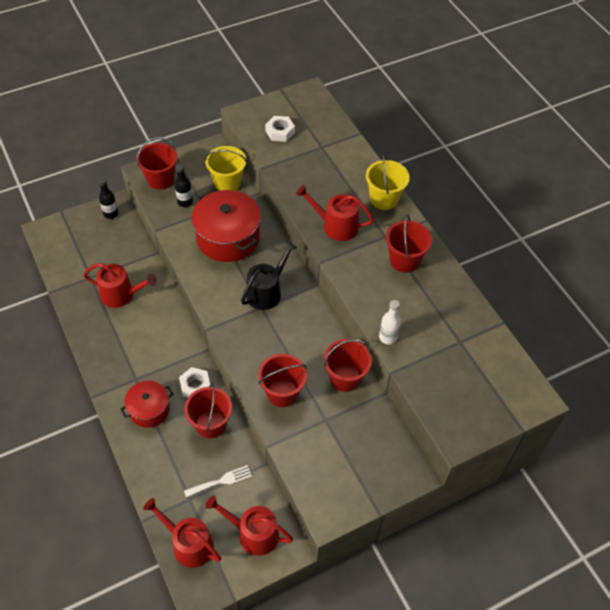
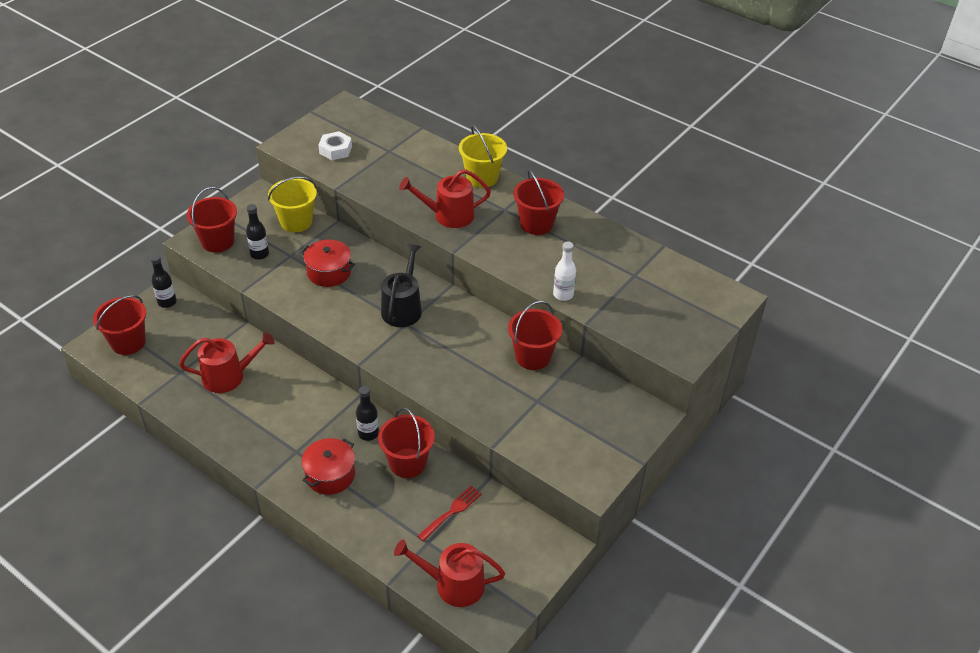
camera: 25 degrees left, 10 degrees down
white nut [179,367,210,398] -> black bottle [356,386,379,441]
white fork [184,465,252,497] -> red fork [417,486,482,542]
red pot [191,190,261,262] -> red pot [301,240,355,287], size x0.59
red watering can [205,495,293,556] -> none
red bucket [258,354,307,407] -> red bucket moved to [93,295,146,355]

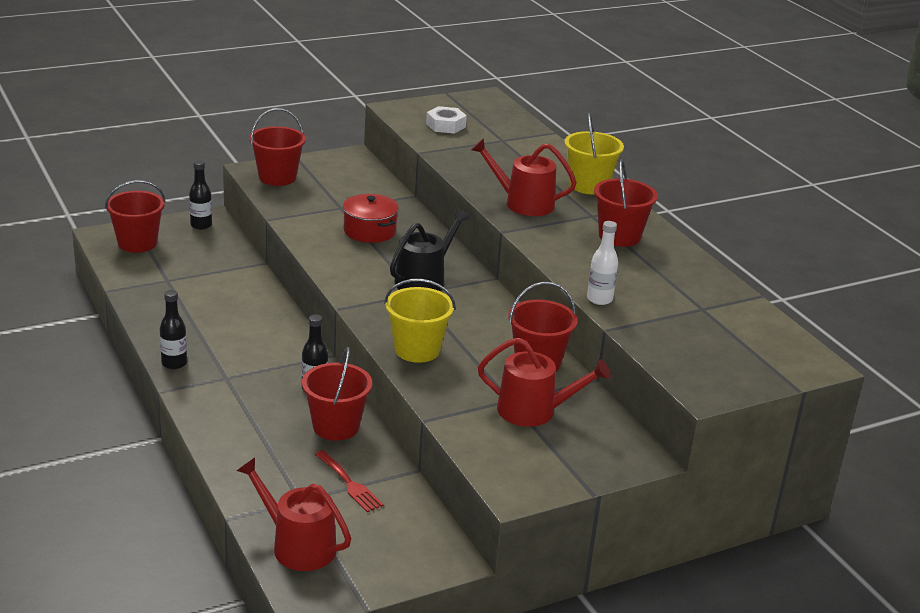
camera: 25 degrees right, 15 degrees down
red watering can [179,332,275,393] -> red watering can moved to [478,337,610,427]
black bottle [246,204,269,260] -> black bottle moved to [160,290,187,369]
yellow bucket [268,177,317,232] -> yellow bucket moved to [384,279,456,363]
red pot [301,438,355,495] -> none
red fork [417,486,482,542] -> red fork turned 75 degrees clockwise [315,450,384,512]

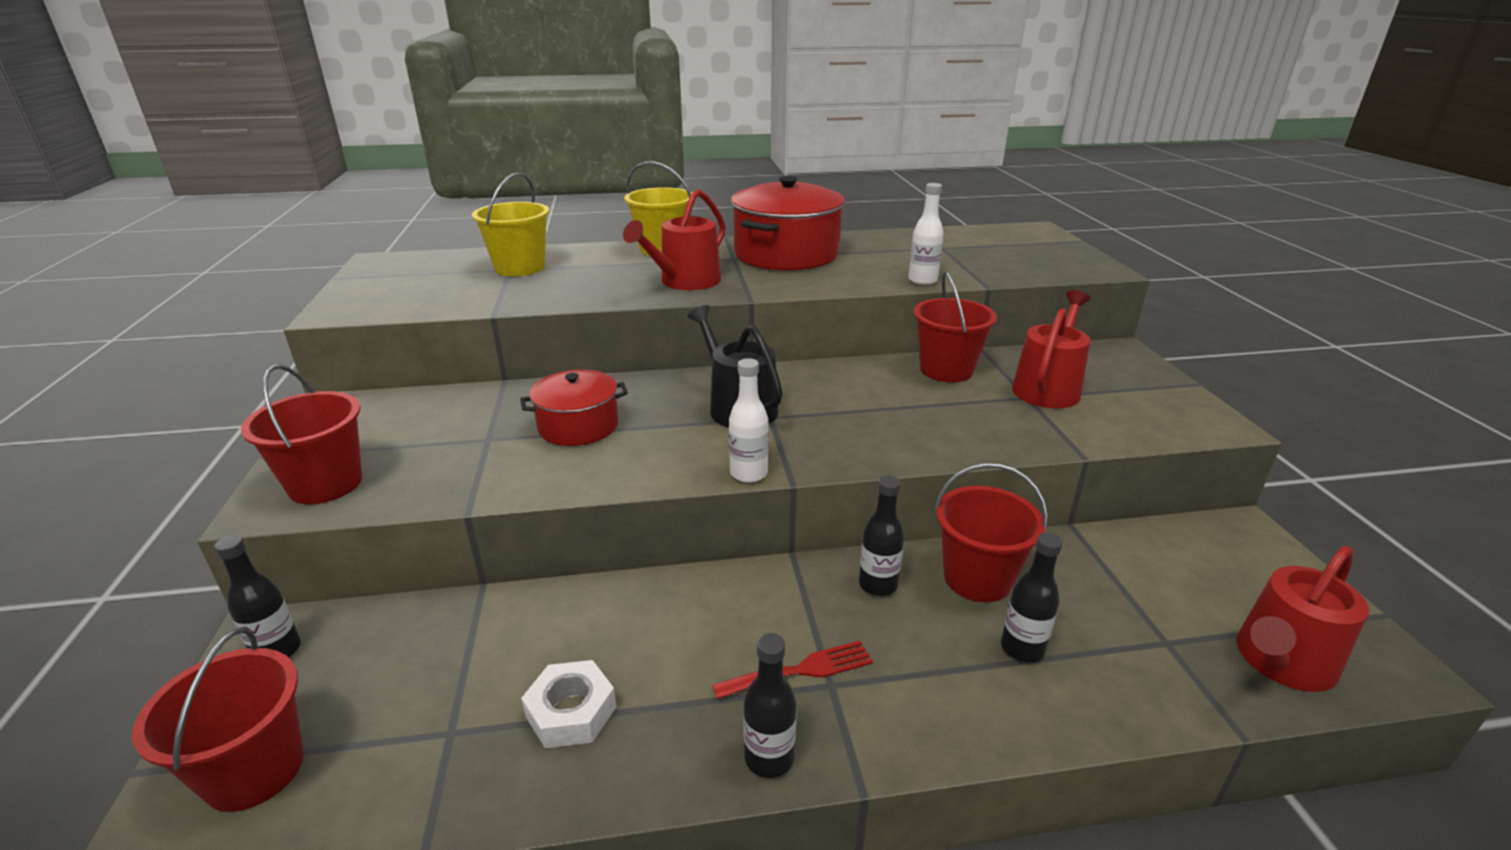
camera: 70 degrees left, 0 degrees up
red fork [315,450,384,512] -> red fork moved to [712,640,873,699]
yellow bucket [384,279,456,363] -> yellow bucket moved to [472,172,550,276]
white nut [426,106,467,134] -> white nut moved to [521,660,617,748]
red bucket [594,160,658,247] -> red pot [731,176,845,271]
none -> white bottle [729,358,769,483]
none -> black bottle [1001,532,1063,662]

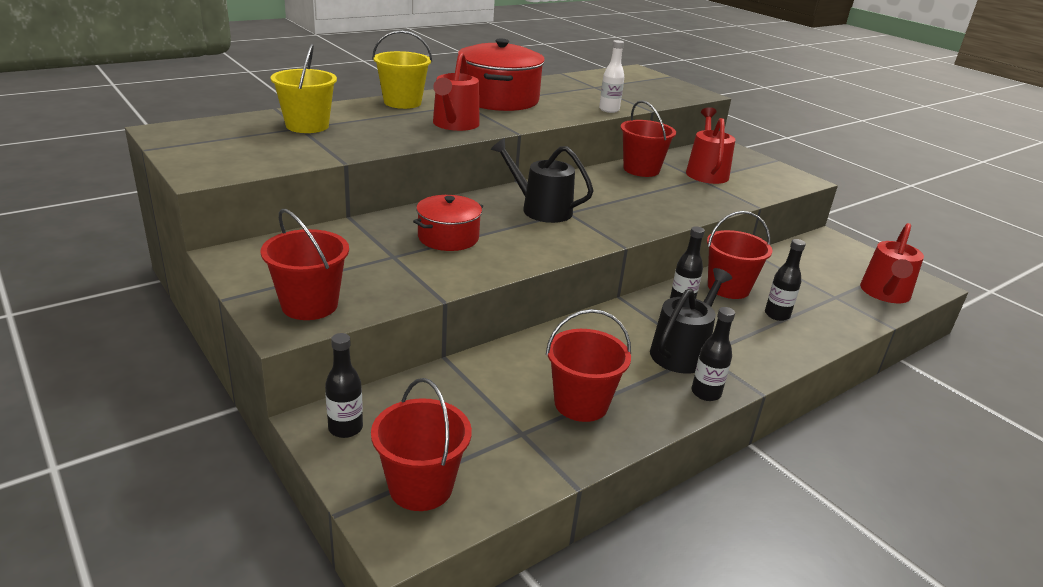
camera: 30 degrees left, 0 degrees up
white nut [521,660,617,748] -> red bucket [546,309,631,422]
red fork [712,640,873,699] -> black watering can [650,268,732,374]
white bottle [729,358,769,483] -> none

